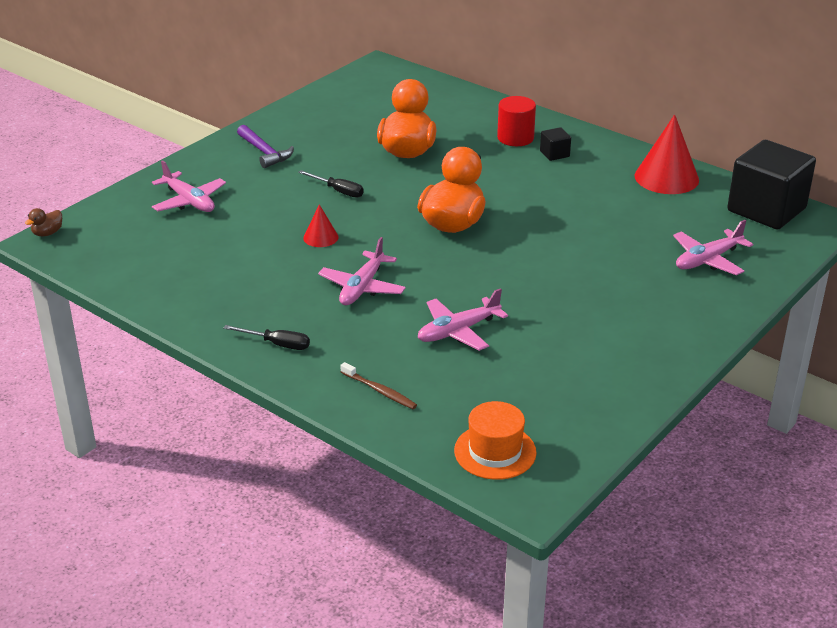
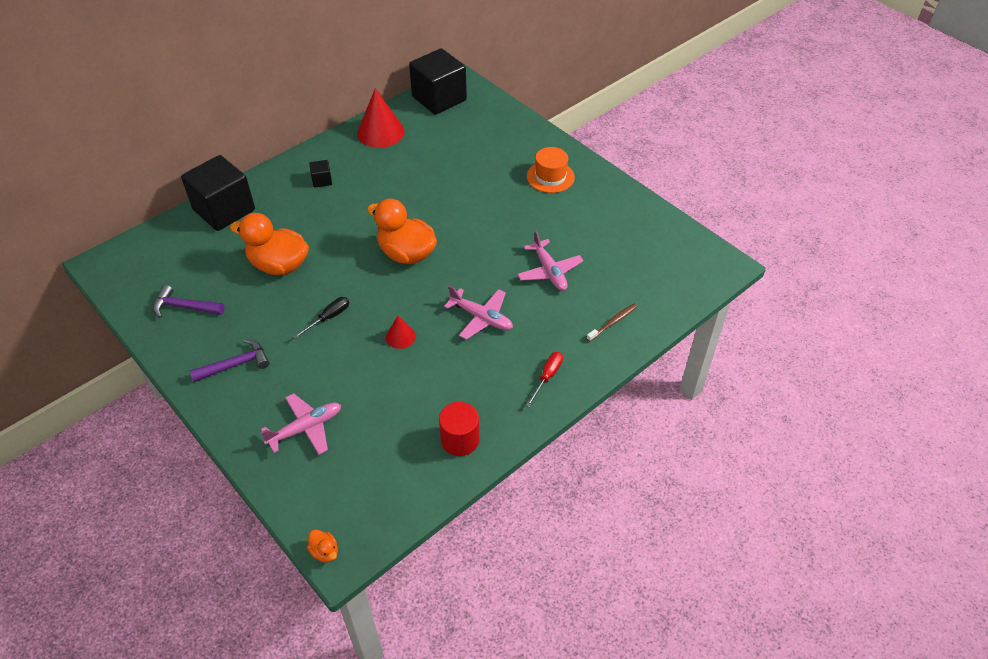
camera: 80 degrees left, 15 degrees up
brown duck [25,208,62,236] -> orange duck [307,529,338,563]
black screwdriver [223,325,310,350] -> red screwdriver [526,352,563,407]
orange hat [454,401,536,480] -> orange hat moved to [527,147,575,193]
red cylinder [497,96,536,146] -> red cylinder moved to [439,402,480,456]
pink plane [673,220,753,275] -> none
none -> purple hammer [153,285,225,318]
none -> black cube [181,155,255,231]

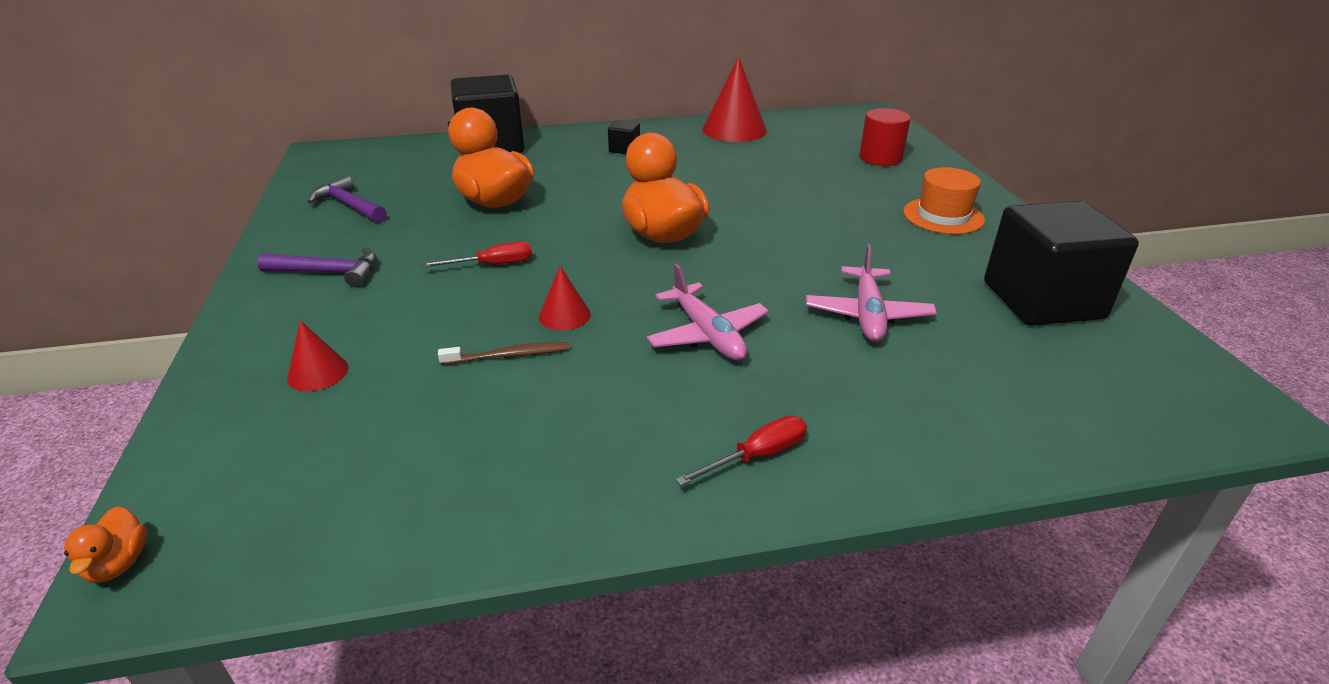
camera: 30 degrees right, 15 degrees down
pink plane [260,393,341,455] -> red cone [287,320,348,391]
black screwdriver [293,297,349,339] -> red screwdriver [421,242,532,267]
black cube [409,48,467,115] -> black cube moved to [984,201,1139,326]
red cylinder [439,402,480,456] -> red cylinder moved to [859,108,911,166]
brown toothbrush [587,304,637,342] -> brown toothbrush moved to [438,342,570,365]

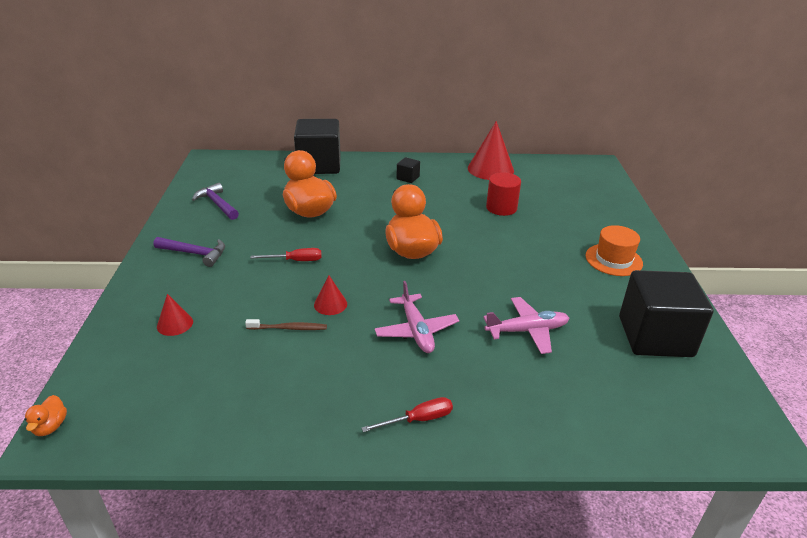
camera: 10 degrees right, 0 degrees up
pink plane [806,244,937,342] -> pink plane turned 120 degrees counterclockwise [483,297,569,354]
red cylinder [859,108,911,166] -> red cylinder moved to [486,172,521,216]

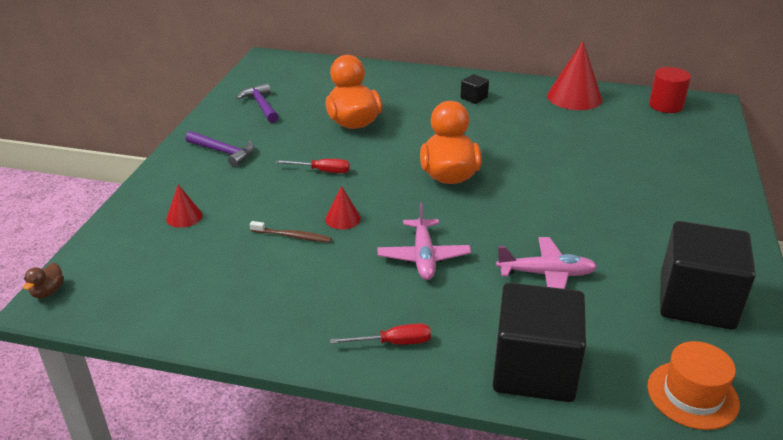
camera: 15 degrees right, 0 degrees up
orange duck [25,395,67,436] -> brown duck [24,263,64,298]
black cube [294,119,341,174] -> black cube moved to [492,283,586,402]
red cylinder [486,172,521,216] -> red cylinder moved to [649,67,691,113]
orange hat [586,225,643,276] -> orange hat moved to [647,341,740,430]

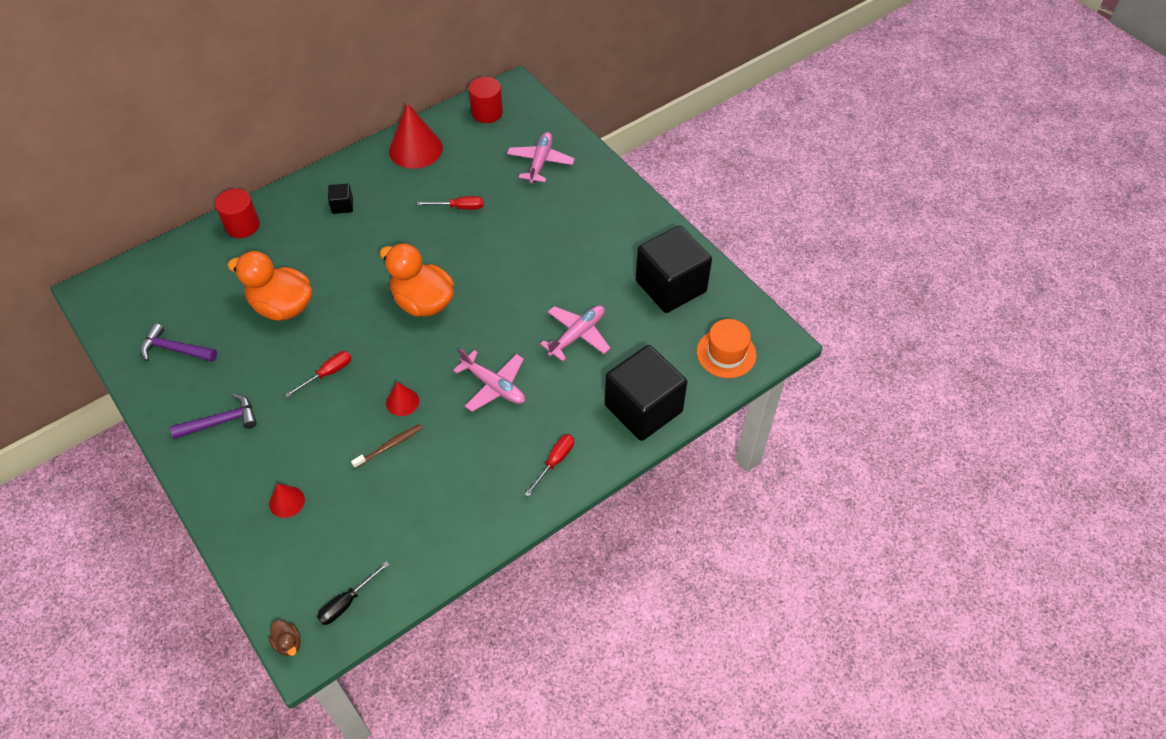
camera: 50 degrees left, 20 degrees up
none -> red cylinder [215,189,260,238]
none -> black screwdriver [317,562,389,625]
none -> red screwdriver [417,196,484,209]
none -> pink plane [507,132,575,183]

